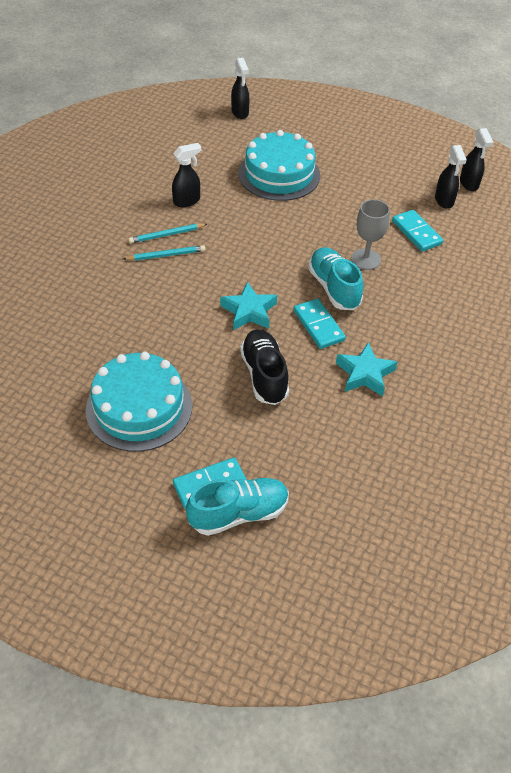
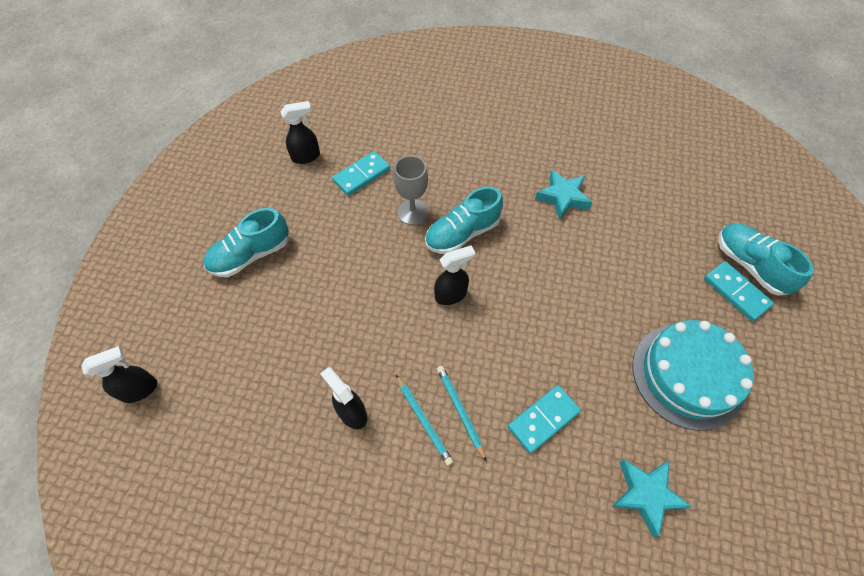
camera: 100 degrees left, 10 degrees up
turquoise star [220,282,277,330] -> turquoise star moved to [612,460,692,537]
turquoise cake [239,130,320,201] -> none
black shoe [240,329,289,405] -> none
turquoise domino [293,298,346,349] -> turquoise domino moved to [508,385,581,454]
black spray bottle [460,128,494,191] -> black spray bottle moved to [434,245,475,305]
none -> turquoise shoe [204,208,289,277]

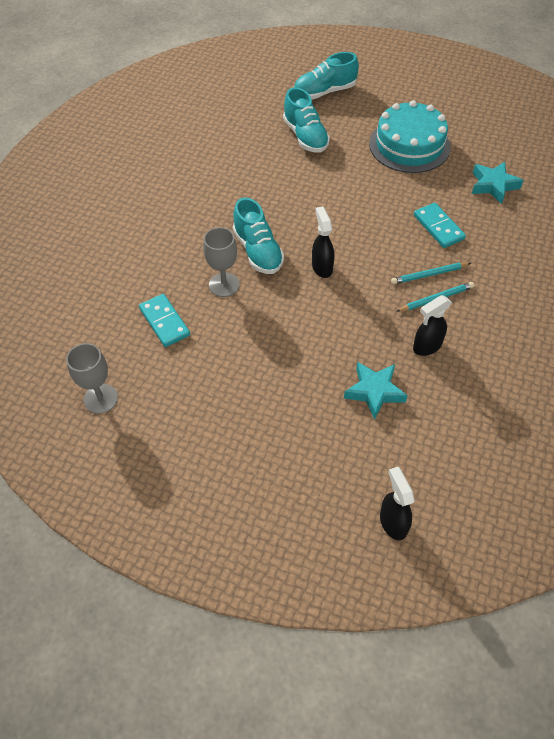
camera: 80 degrees left, 5 degrees down
turquoise shoe [204,208,289,277] -> turquoise shoe moved to [283,87,330,153]
black spray bottle [280,101,320,164] -> none
turquoise star [535,170,593,220] -> turquoise star moved to [344,362,408,420]
turquoise domino [704,261,774,321] -> none
none -> grey goblet [66,343,118,414]

